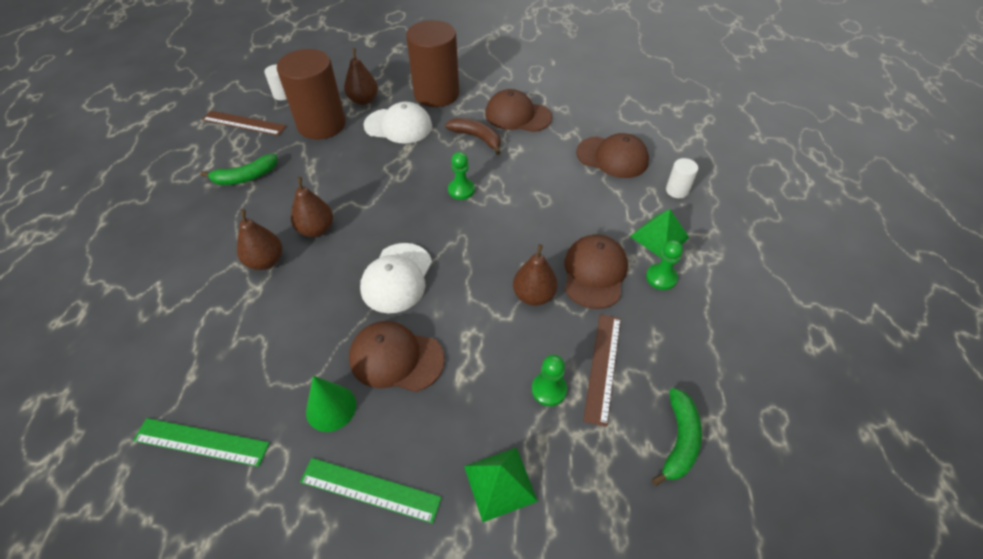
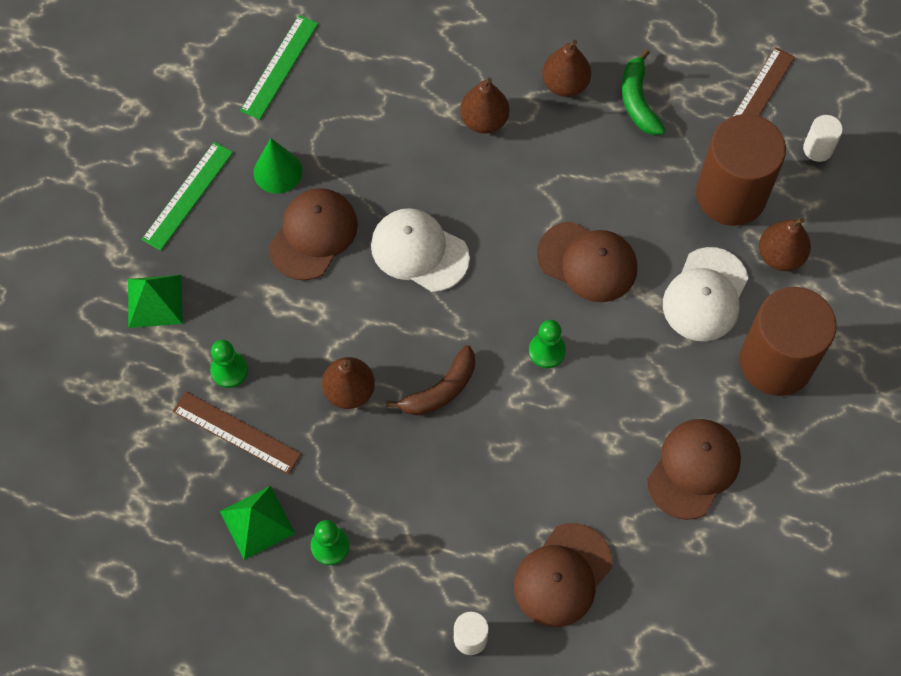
camera: 105 degrees right, 15 degrees up
brown pear [291,177,333,237] -> brown pear moved to [542,40,591,97]
brown banana [445,118,501,155] -> brown banana moved to [386,345,475,415]
brown cap [565,234,628,309] -> brown cap moved to [537,221,637,302]
green pyramid [630,209,689,258] -> green pyramid moved to [220,486,295,560]
green banana [652,388,702,486] -> none

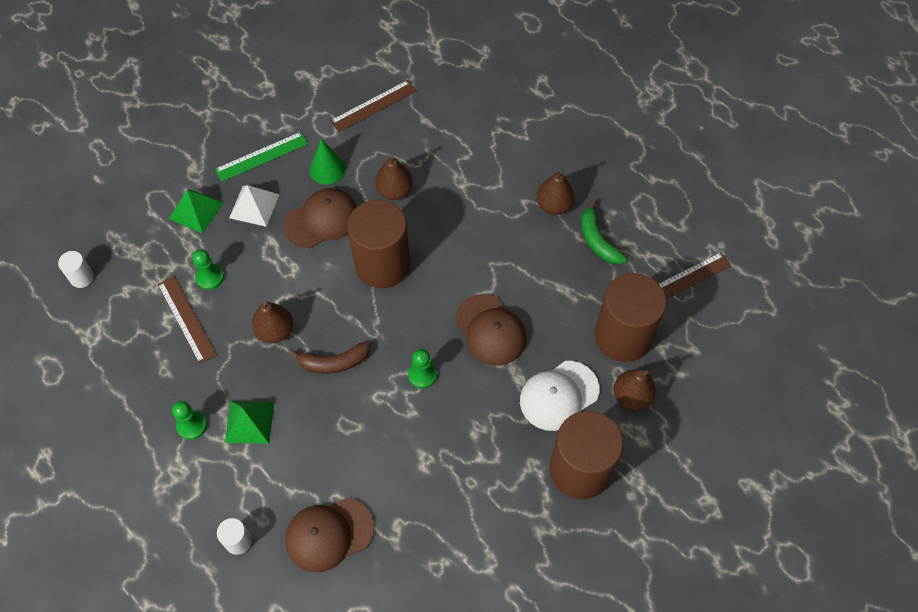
camera: 30 degrees right, 5 degrees down
green pyramid [220,486,295,560] -> green pyramid moved to [225,401,274,444]
green ruler [240,15,318,120] -> brown ruler [330,80,417,132]
white cap [371,208,470,292] -> brown cylinder [347,200,410,289]
brown pear [460,78,509,134] -> brown pear moved to [375,155,413,200]
green banana [622,49,665,135] -> green banana turned 45 degrees counterclockwise [581,200,627,265]
brown cap [647,419,741,520] -> none
white cylinder [803,115,843,162] -> white cylinder moved to [58,251,94,288]
none -> white pyramid [229,185,280,227]

